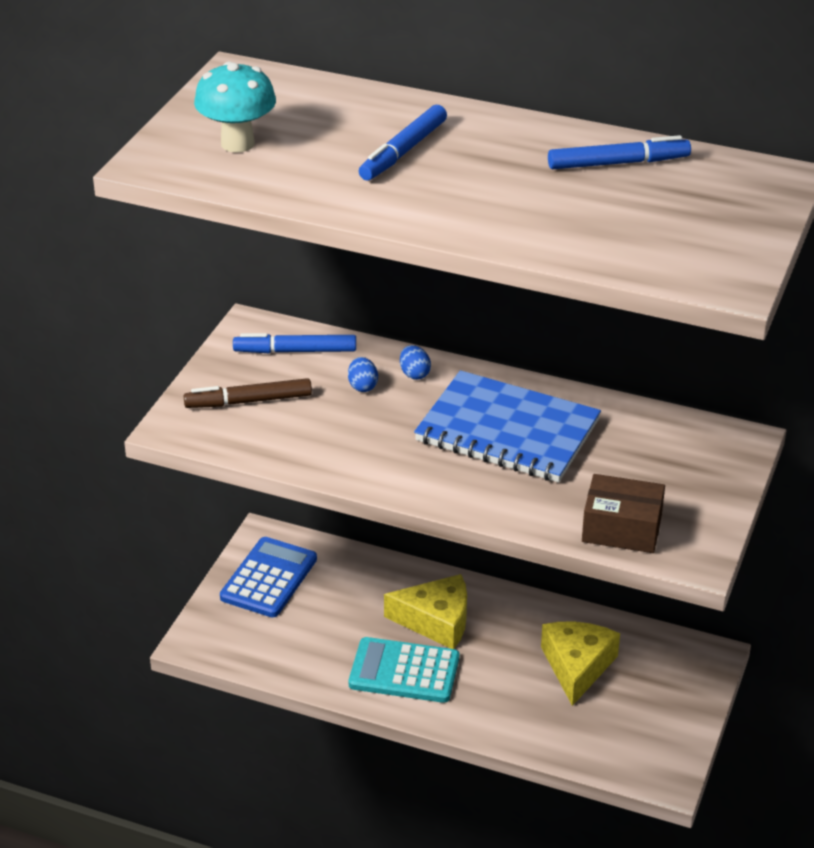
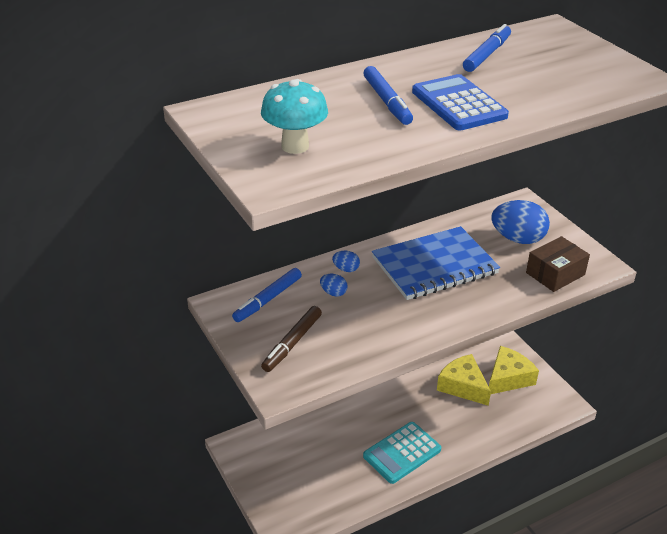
camera: 50 degrees left, 0 degrees up
blue calculator [220,537,317,617] -> blue calculator moved to [412,74,509,131]
yellow cheese [384,574,467,649] -> yellow cheese moved to [489,346,539,394]
none -> blue egg [491,200,550,244]

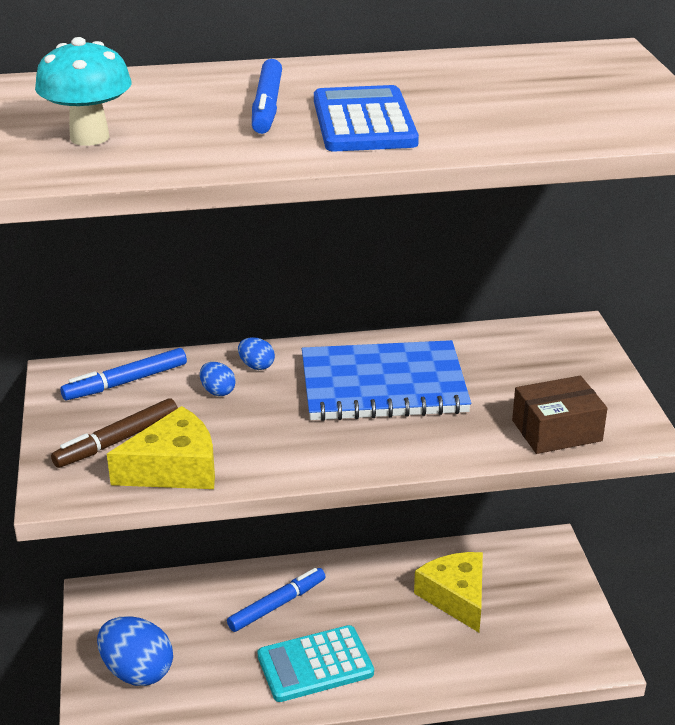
camera: 20 degrees right, 5 degrees down
blue marker [463,24,511,72] -> blue marker moved to [227,568,326,632]
yellow cheese [489,346,539,394] -> yellow cheese moved to [107,406,215,489]
blue egg [491,200,550,244] -> blue egg moved to [97,616,173,686]

